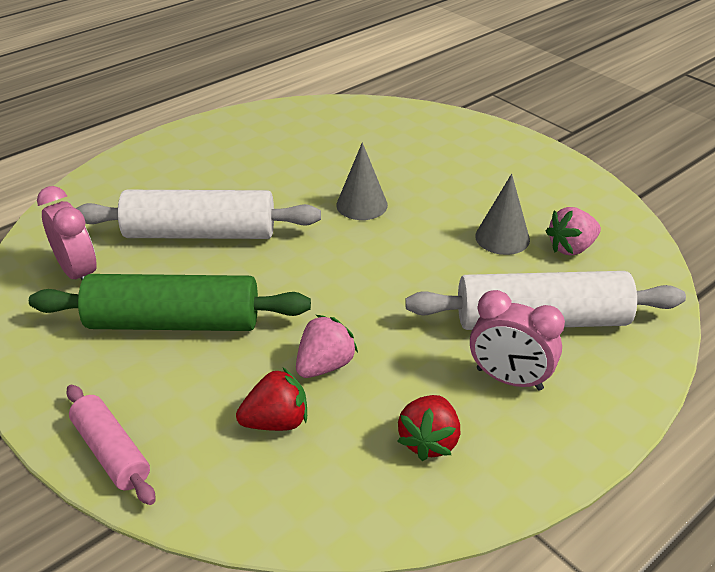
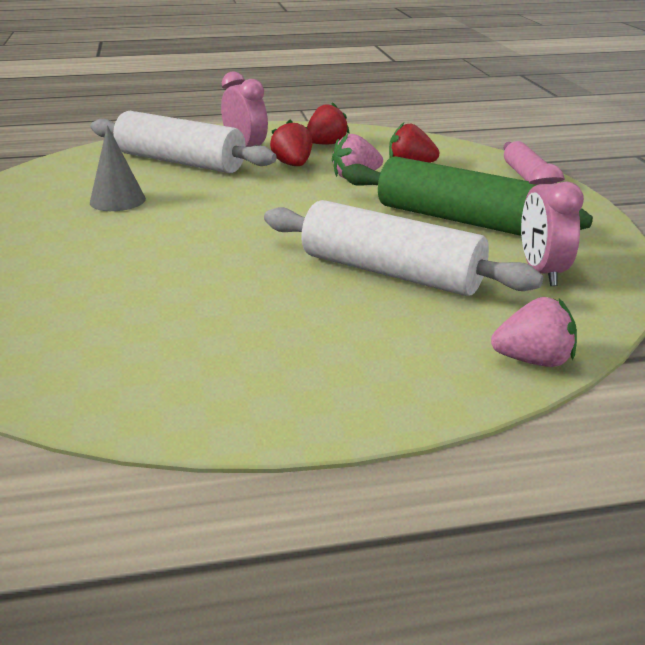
camera: 150 degrees left, 10 degrees down
grey cone [336,142,388,220] -> none
pink strawberry [546,207,601,256] -> pink strawberry moved to [491,297,577,367]
none -> red strawberry [270,120,312,166]

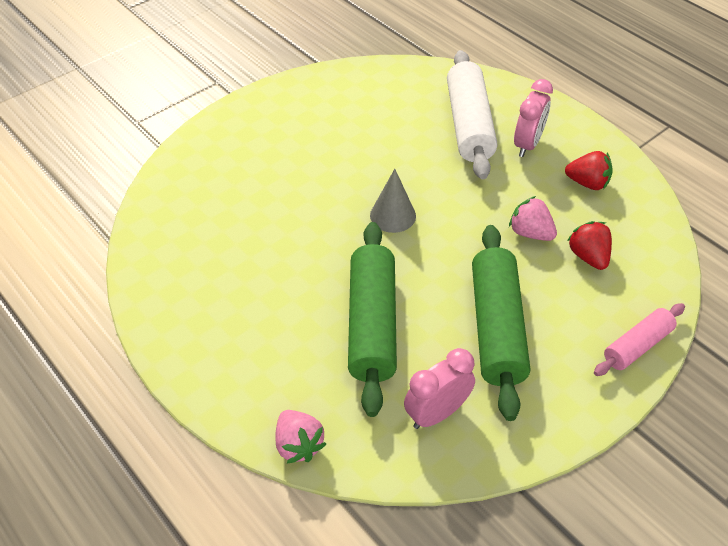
camera: 60 degrees right, 20 degrees up
grey cone [90,125,146,211] -> grey cone moved to [370,169,416,233]
white rolling pin [264,200,543,296] -> green rolling pin [348,222,397,417]
red strawberry [270,120,312,166] -> none

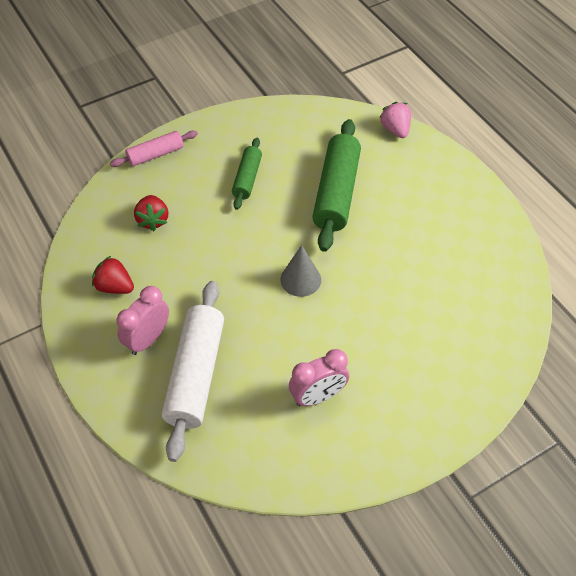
camera: 170 degrees left, 5 degrees up
pink clock [404,348,475,429] -> pink clock moved to [289,349,349,406]
green rolling pin [472,225,530,421] -> green rolling pin [232,138,262,210], size x0.56
pink strawberry [509,196,557,241] -> none

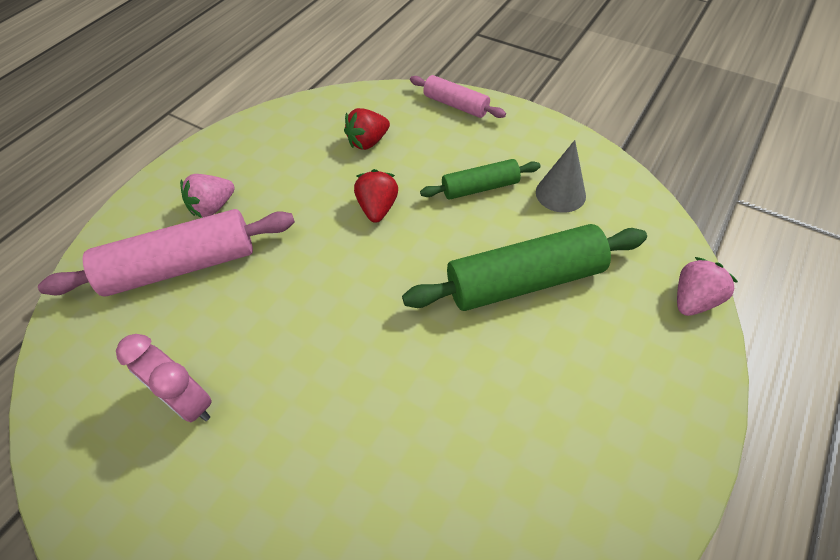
camera: 65 degrees right, 0 degrees up
red strawberry [92,256,134,294] -> red strawberry moved to [354,169,398,223]
pink clock [117,286,169,355] -> pink strawberry [180,174,235,218]
white rolling pin [162,281,224,462] -> pink rolling pin [38,209,295,297]
grey cone [280,245,321,297] -> grey cone moved to [536,140,586,213]

